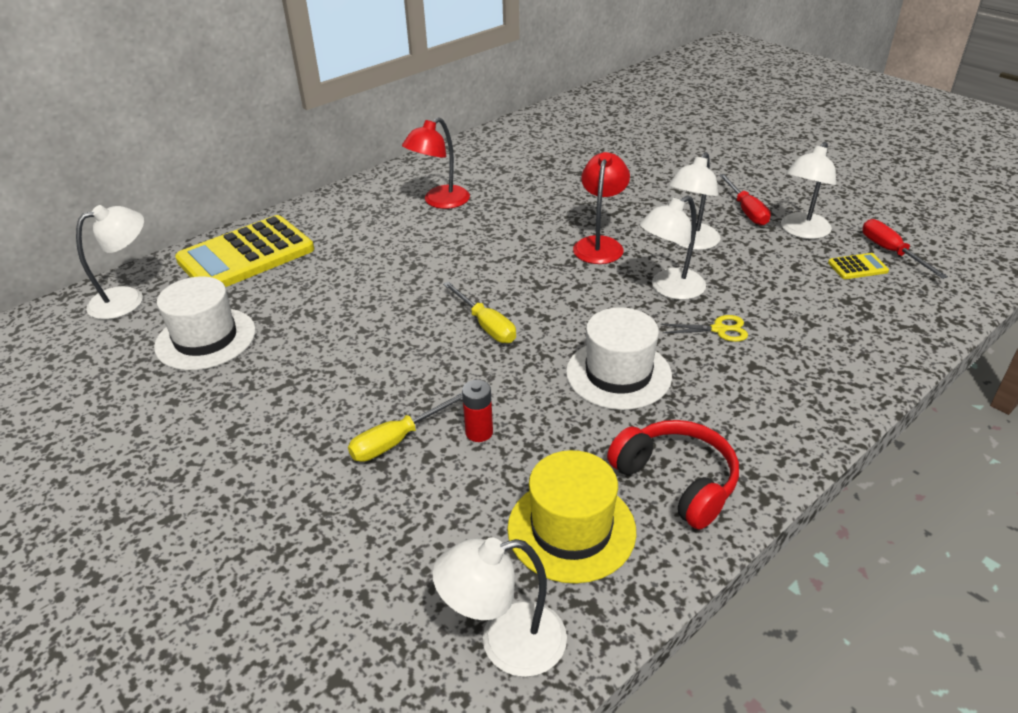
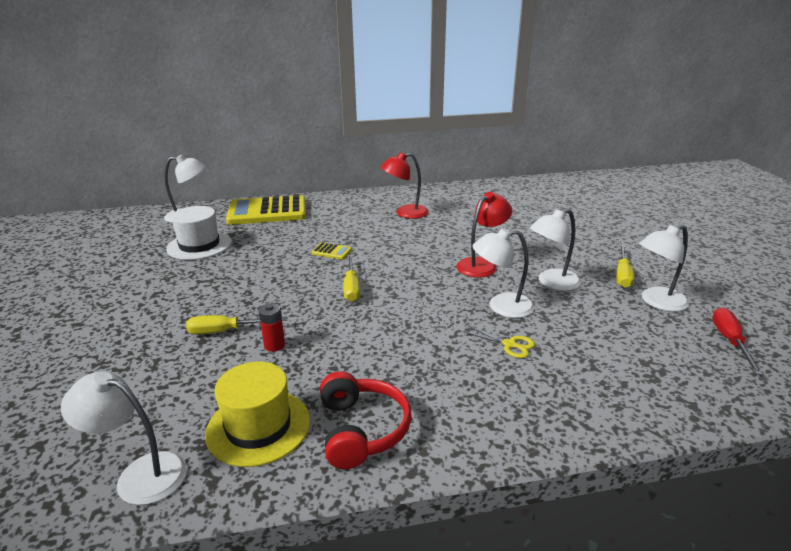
camera: 30 degrees right, 10 degrees down
white hat [566,307,672,410] -> none
red screwdriver [719,174,771,226] -> yellow screwdriver [616,245,634,288]
yellow calculator [828,253,889,279] -> yellow calculator moved to [311,242,352,259]

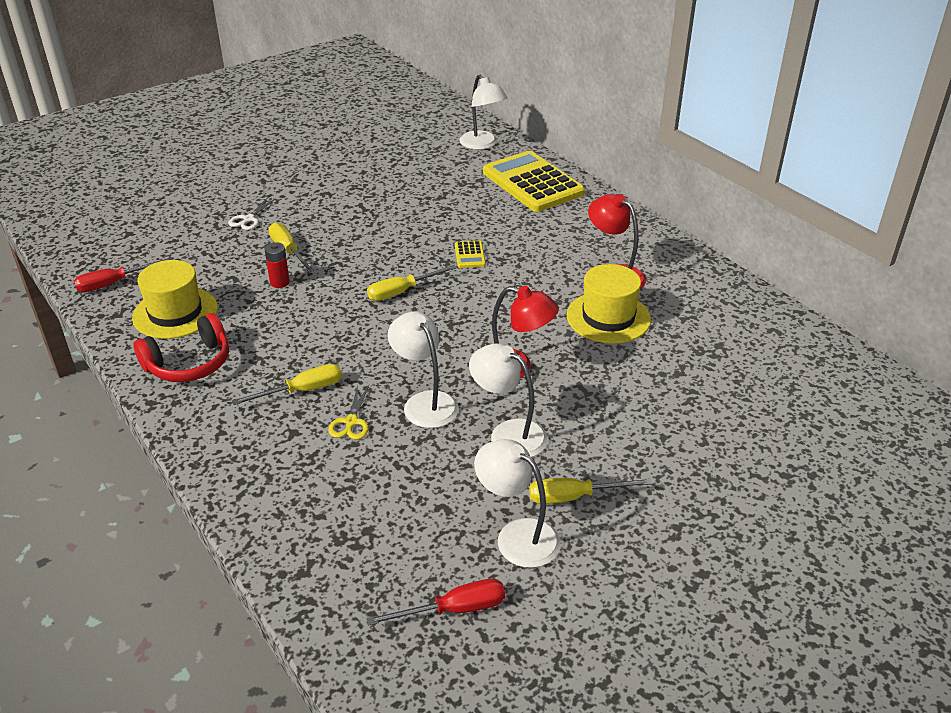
camera: 65 degrees right, 10 degrees up
white lamp [61,372,187,505] -> red screwdriver [74,257,173,292]
white hat [166,206,232,260] -> none
none -> white scissors [228,197,276,230]
none -> yellow screwdriver [232,364,342,405]
none -> yellow hat [567,264,651,344]

